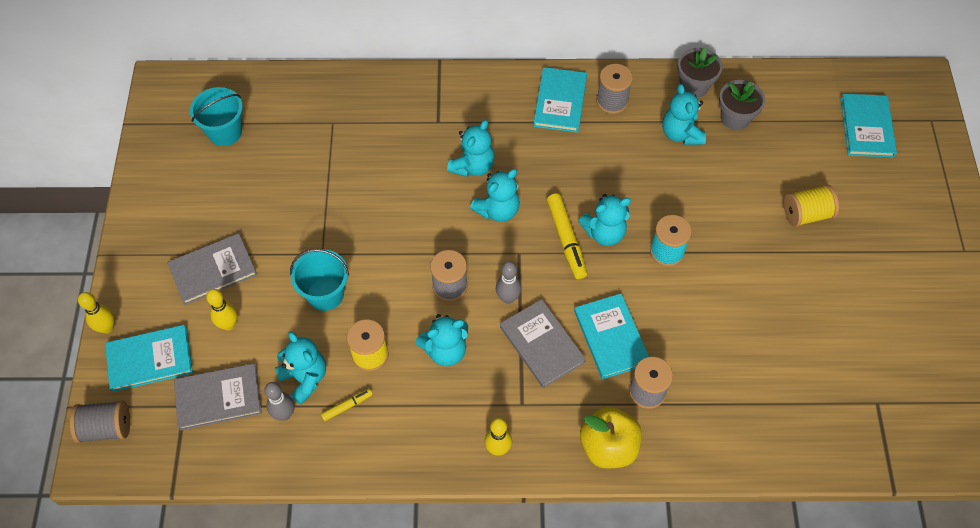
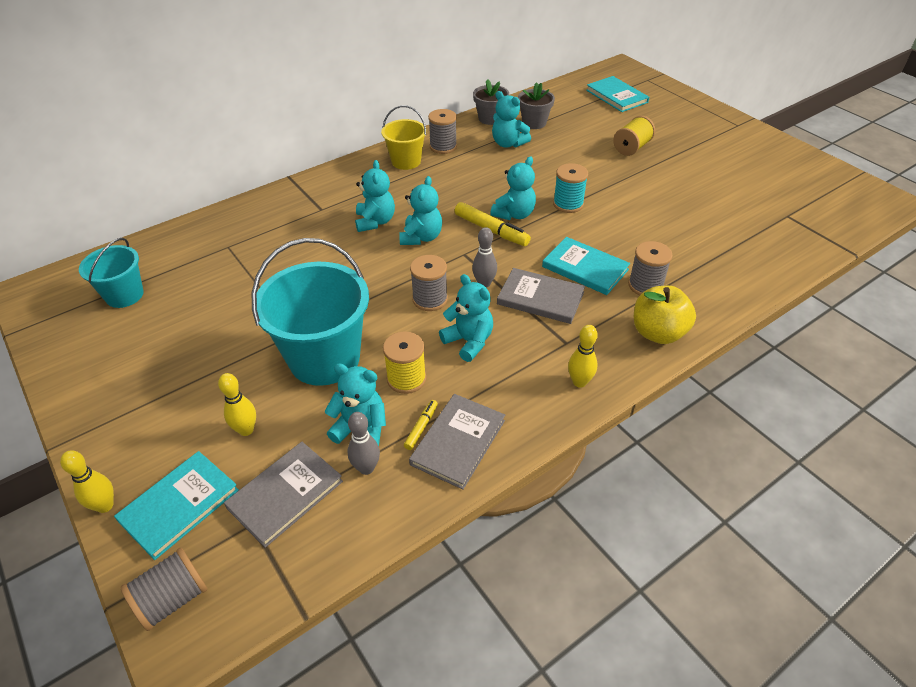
camera: 35 degrees left, 15 degrees down
grey book [167,233,257,305] -> grey book moved to [409,394,505,490]
turquoise bucket [290,249,349,311] -> turquoise bucket [252,238,369,386], size x1.77
turquoise teddy bear [416,314,468,366] -> turquoise teddy bear turned 75 degrees counterclockwise [439,274,493,362]
turquoise book [533,67,587,133] -> yellow bucket [381,106,427,170]

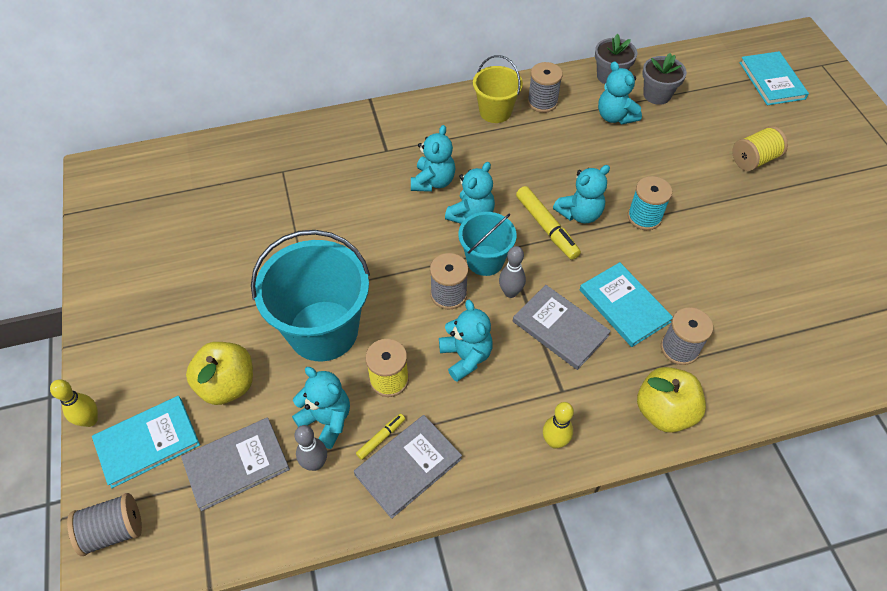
camera: 20 degrees right, 10 degrees up
turquoise bucket [79,238,144,308] -> turquoise bucket moved to [458,212,517,276]
yellow bowling pin [218,373,256,436] -> yellow apple [186,342,253,405]

